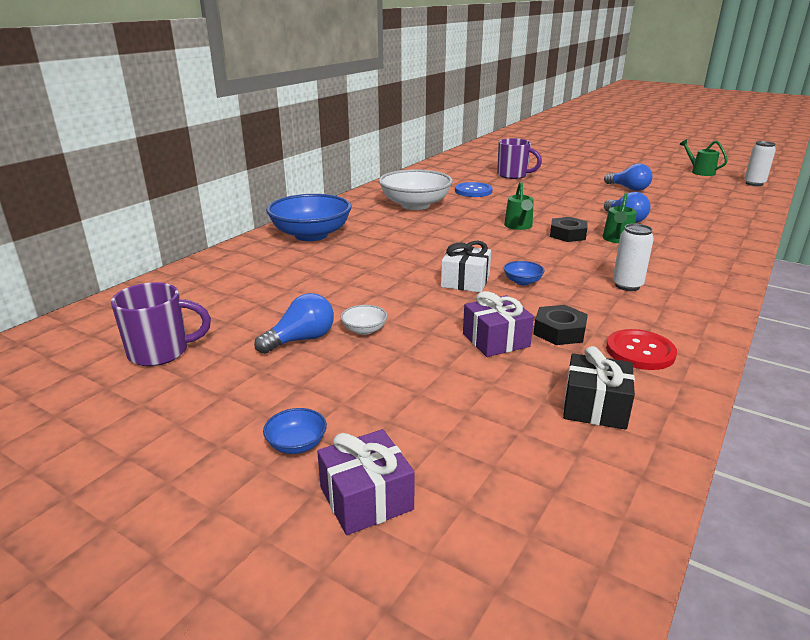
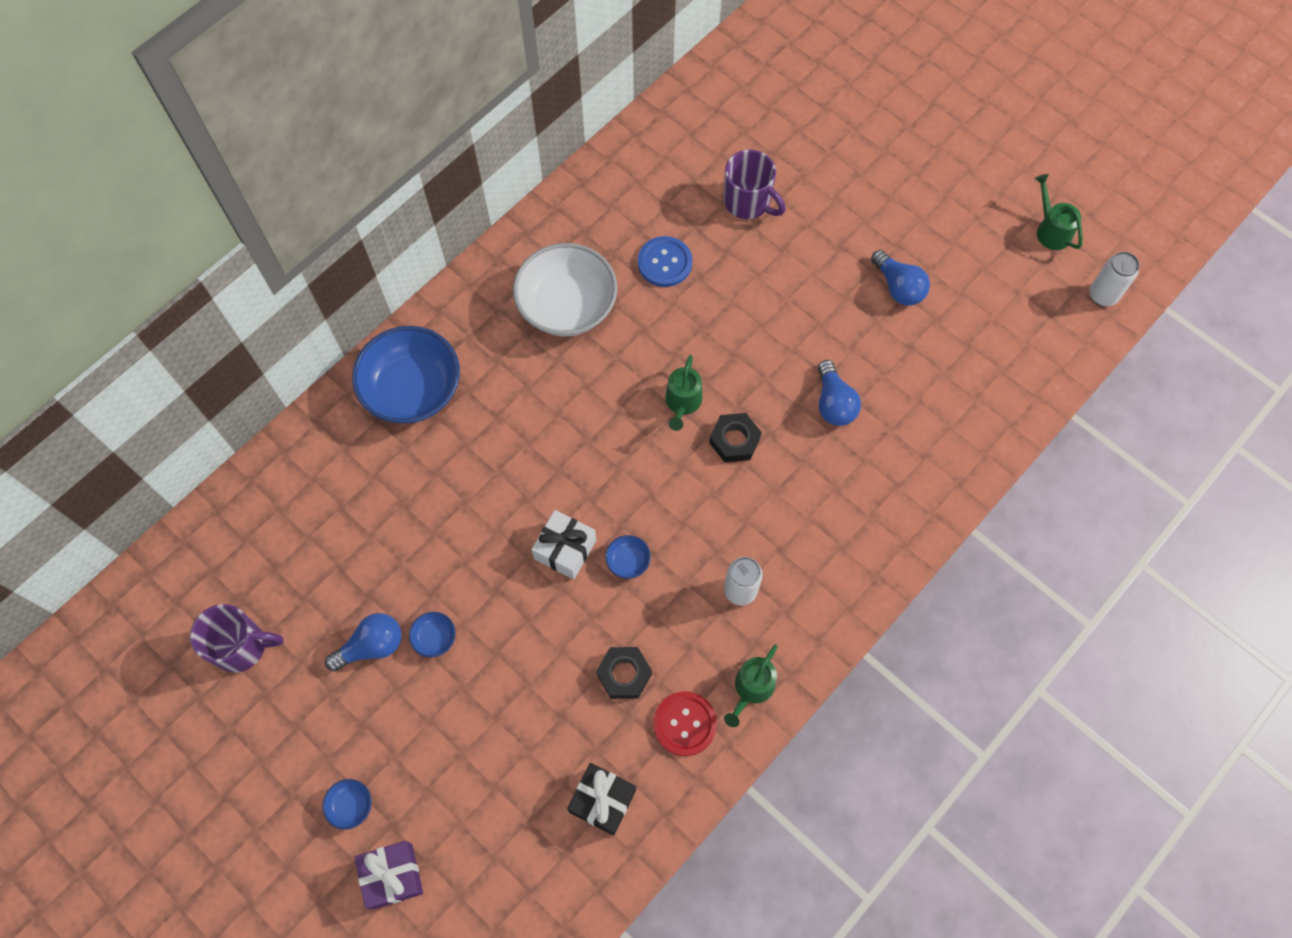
camera: 10 degrees right, 40 degrees up
white bowl [341,305,387,335] -> blue bowl [409,612,456,657]
purple gift [463,291,534,357] -> none
green watering can [603,193,637,243] -> green watering can moved to [724,645,778,727]

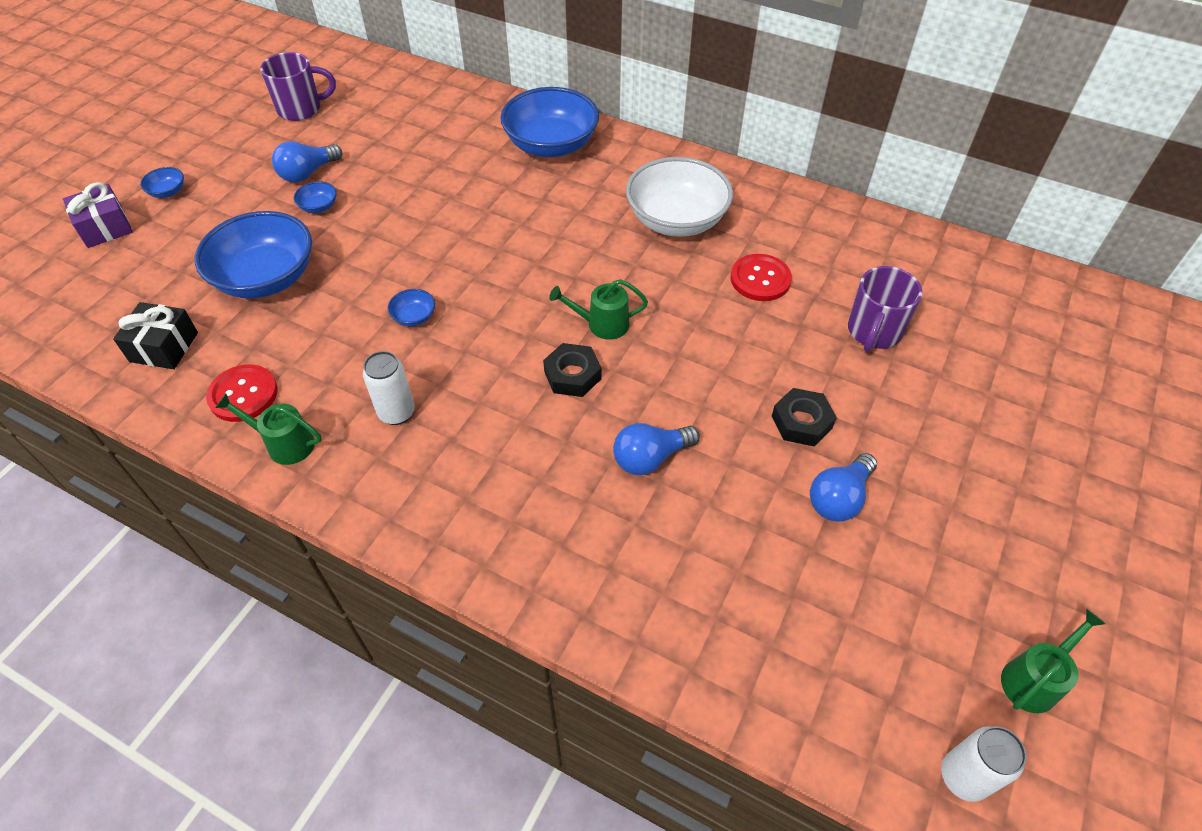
camera: 75 degrees right, 15 degrees down
purple mug [190,604,283,673] -> purple mug turned 90 degrees counterclockwise [260,52,336,121]
blue light bulb [325,613,402,672] -> blue light bulb turned 90 degrees clockwise [272,141,342,183]
white gift [531,510,596,579] -> none
black nut [596,647,652,699] -> black nut moved to [772,388,837,446]
blue button [638,236,692,287] -> red button [731,254,792,301]
none -> blue bowl [195,211,312,299]

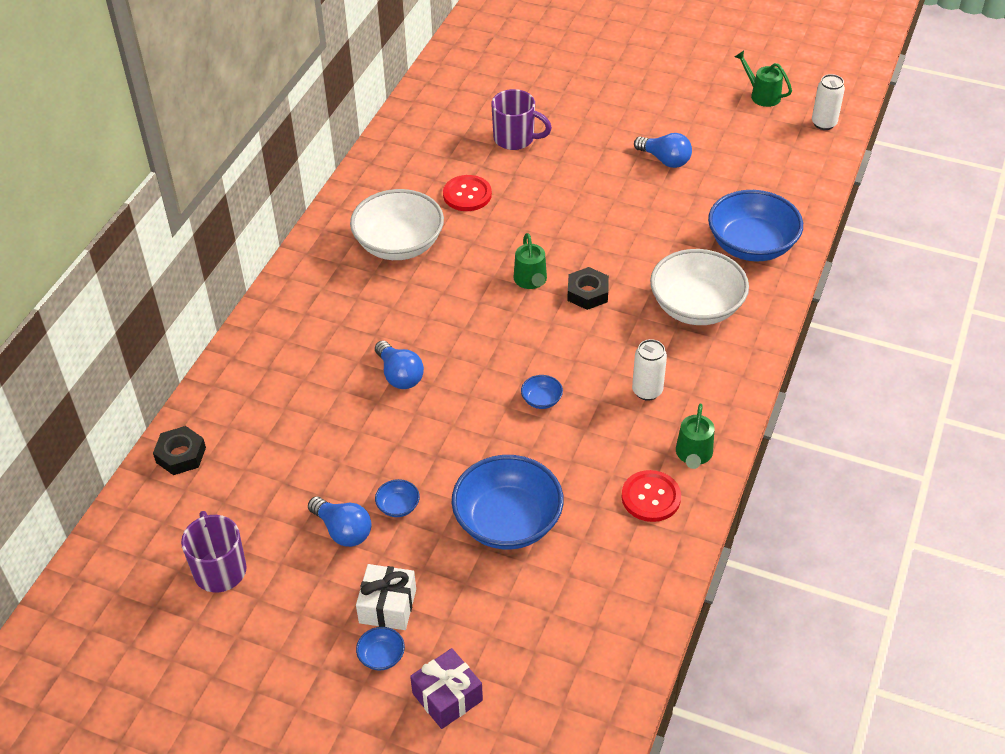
camera: 95 degrees left, 5 degrees down
black gift [113,302,198,369] -> none
blue bowl [500,87,599,157] -> blue bowl moved to [708,190,803,261]
blue light bulb [613,423,700,475] -> blue light bulb moved to [375,341,424,389]
black nut [772,388,837,446] -> black nut moved to [153,426,206,475]
none -> white gift [356,564,416,630]
none -> white bowl [650,249,749,325]

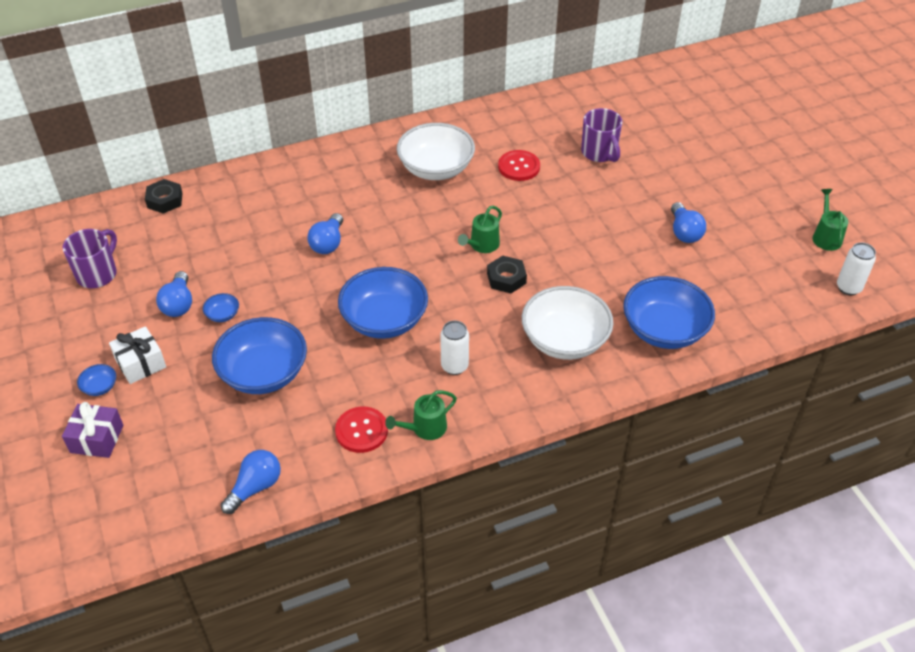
camera: 45 degrees right, 0 degrees up
blue bowl [521,375,563,409] -> blue bowl [338,267,428,339], size x2.45
none -> blue light bulb [221,450,281,514]

